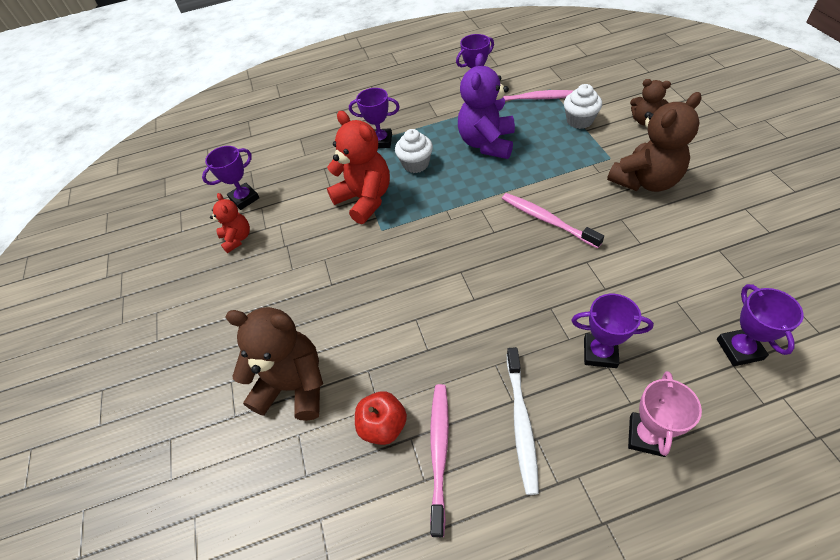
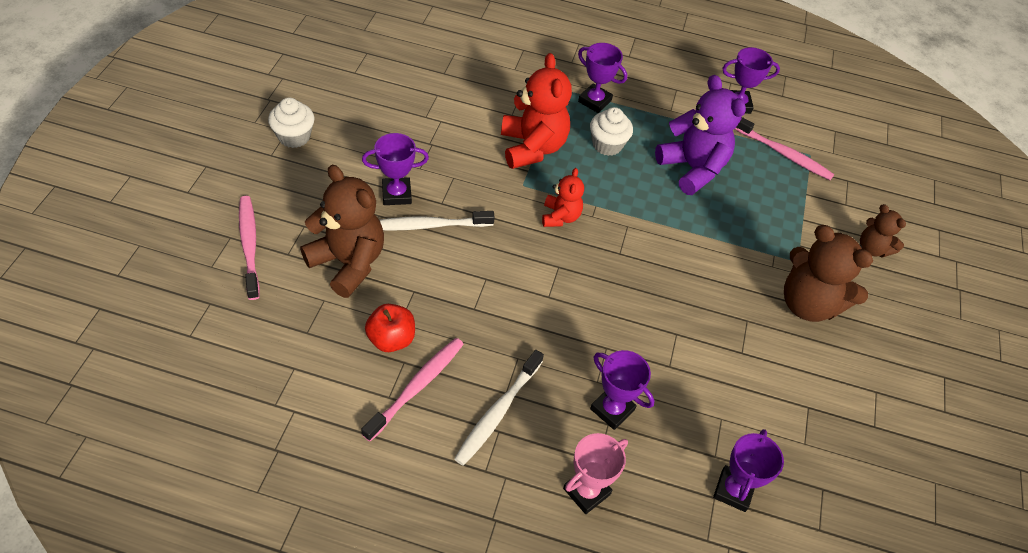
camera: 20 degrees right, 0 degrees up
purple trophy [202,146,259,210] -> purple trophy moved to [362,133,429,205]
red teddy bear [210,193,250,253] -> red teddy bear moved to [542,168,584,227]
purple teddy bear [458,53,515,159] -> purple teddy bear turned 105 degrees clockwise [655,75,746,195]
pink toothbrush [502,193,604,248] -> pink toothbrush moved to [239,196,260,300]
white cupcake [564,84,602,129] -> white cupcake moved to [268,98,315,148]
brown teddy bear [607,92,702,192] -> brown teddy bear turned 45 degrees clockwise [784,225,873,322]
none -> white toothbrush [380,211,495,231]

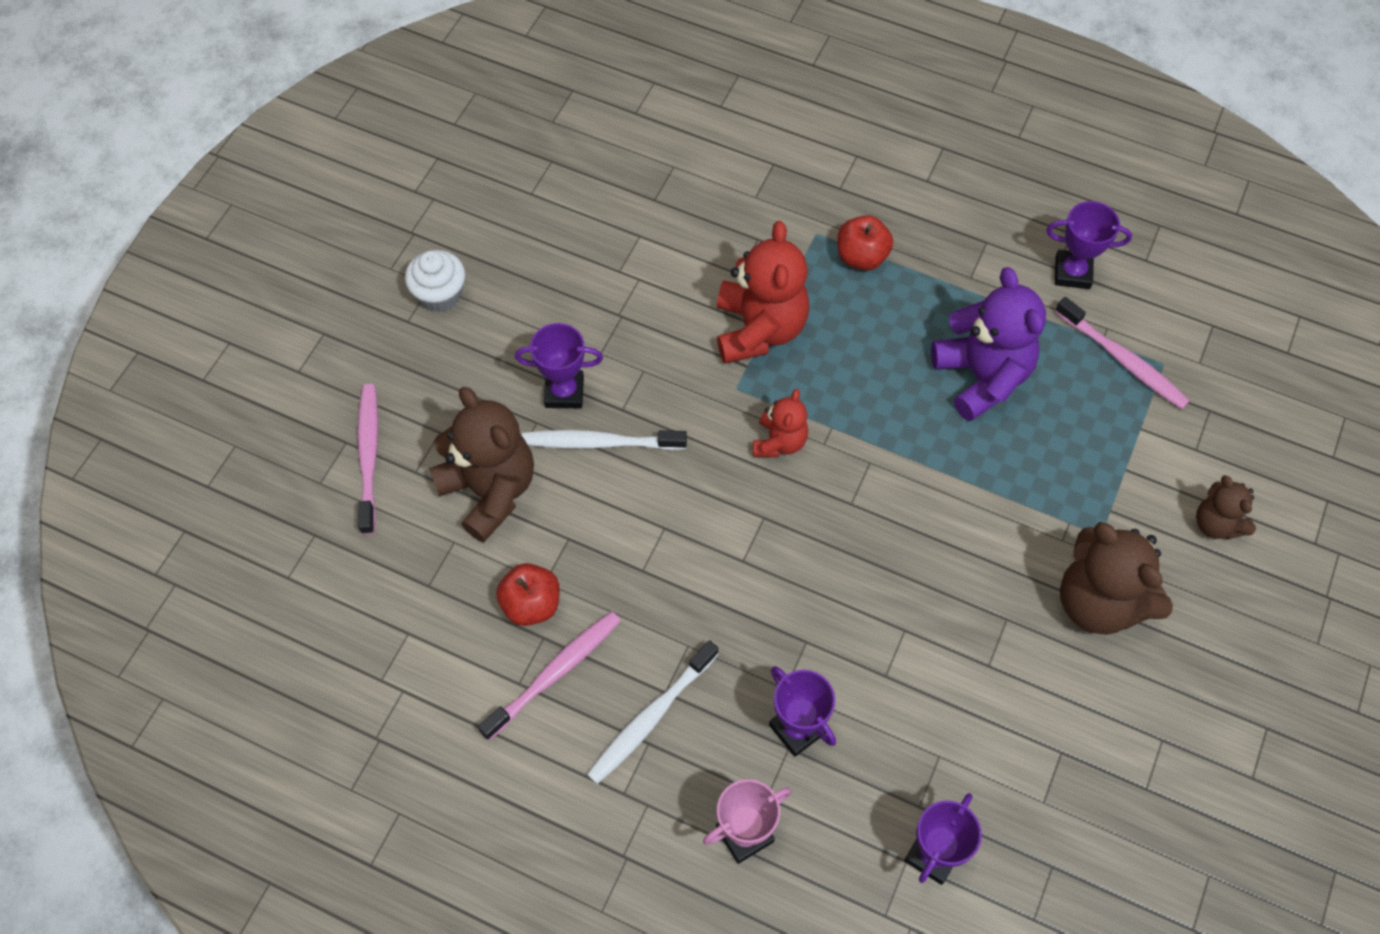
camera: 15 degrees right, 10 degrees up
purple trophy [578,43,627,113] -> red apple [837,215,893,270]
white cupcake [590,107,633,156] -> none

